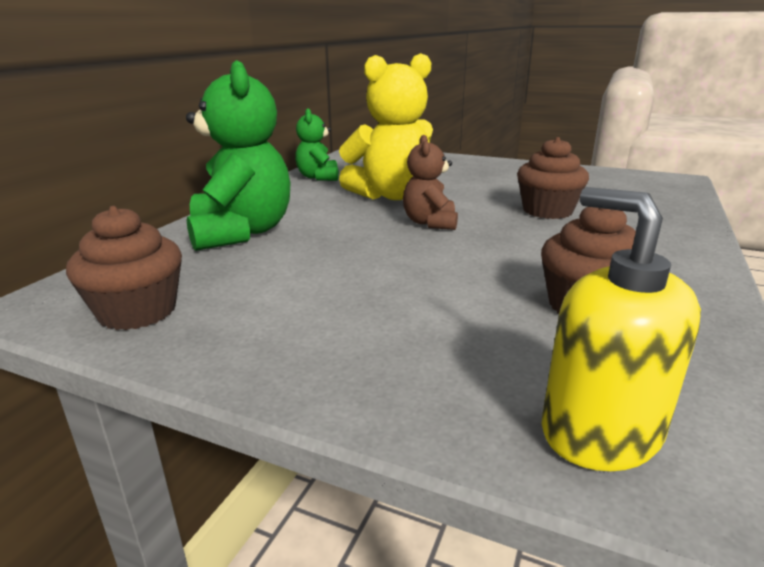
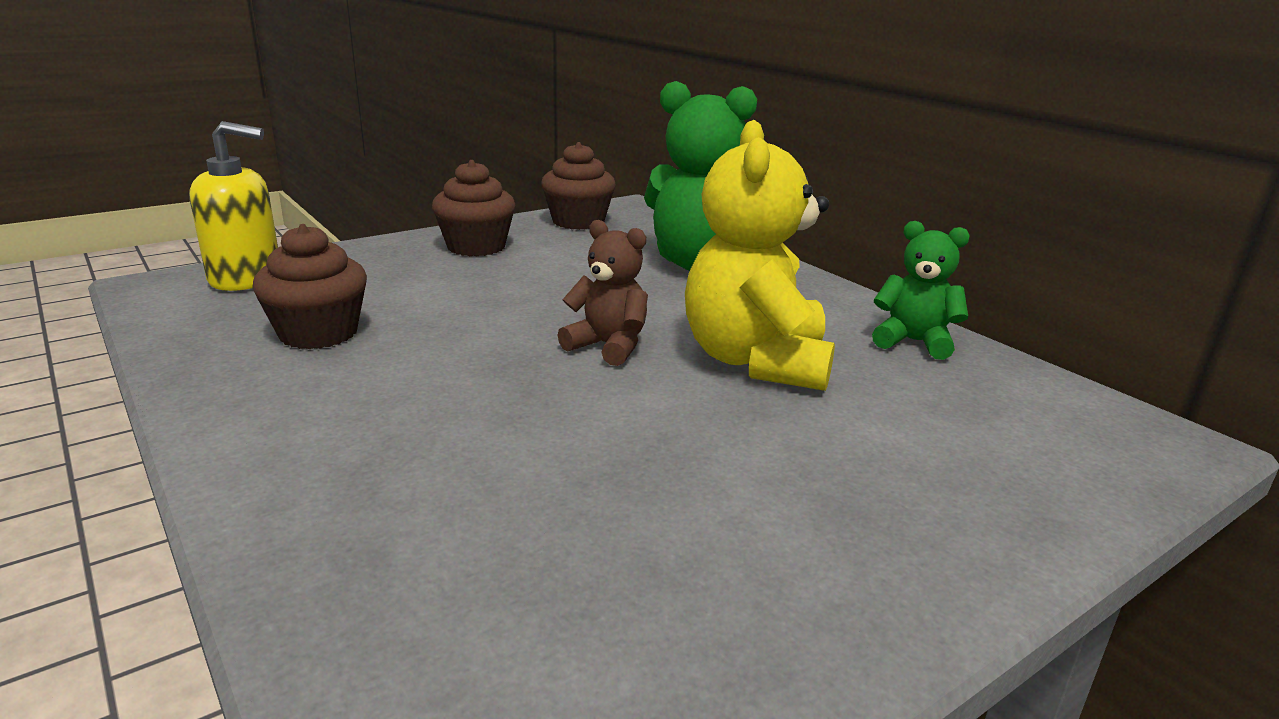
camera: 120 degrees right, 0 degrees up
brown cupcake [517,137,589,219] -> brown cupcake moved to [432,160,515,256]

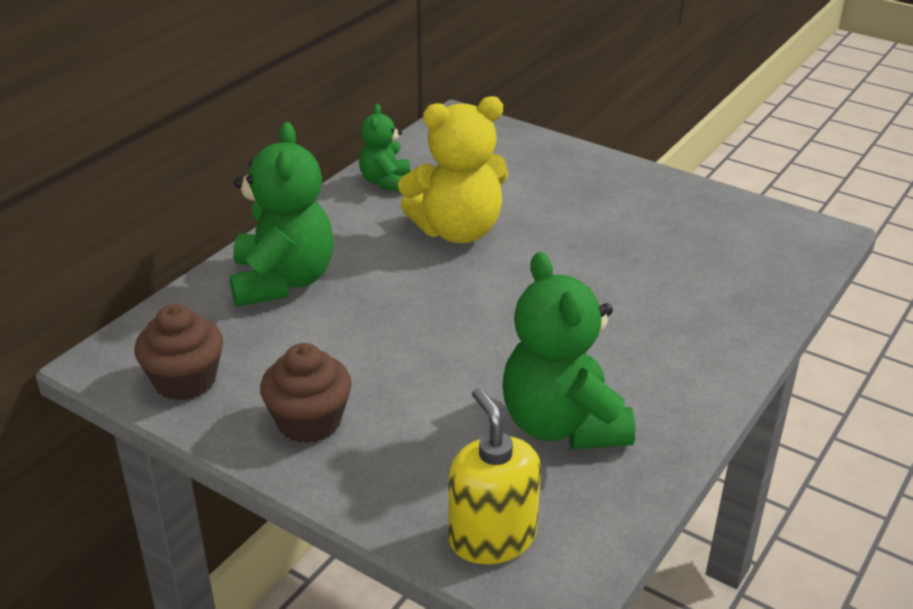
camera: 110 degrees left, 10 degrees up
brown cupcake [252,224,367,349] -> green teddy bear [502,252,636,450]
brown teddy bear [558,220,648,366] -> none

